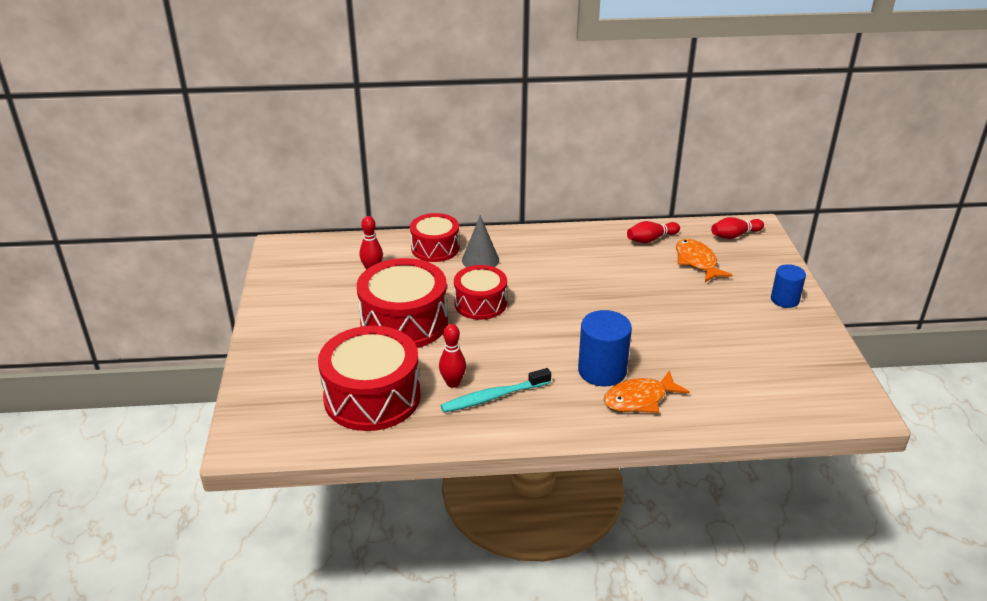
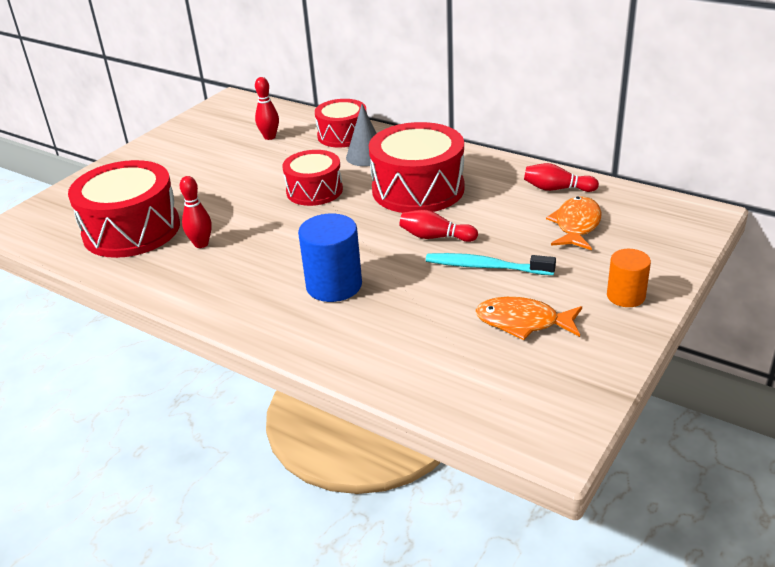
camera: 40 degrees right, 0 degrees up
red drum [357,258,448,348] -> red drum moved to [369,122,465,213]
turquoise toothbrush [441,368,551,413] -> turquoise toothbrush moved to [426,253,556,275]
orange fish [604,370,690,413] -> orange fish moved to [476,297,582,340]
red bowling pin [711,217,764,239] -> red bowling pin moved to [399,210,478,242]
blue cylinder [771,264,806,308] -> orange cylinder [607,249,651,307]

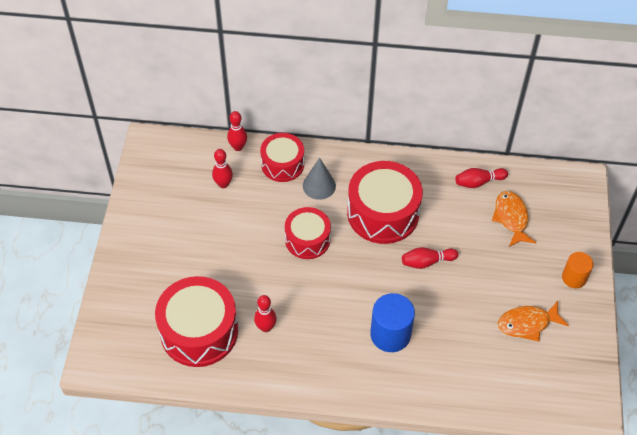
camera: 30 degrees left, 20 degrees up
turquoise toothbrush [426,253,556,275] -> none
none -> red bowling pin [227,111,247,151]

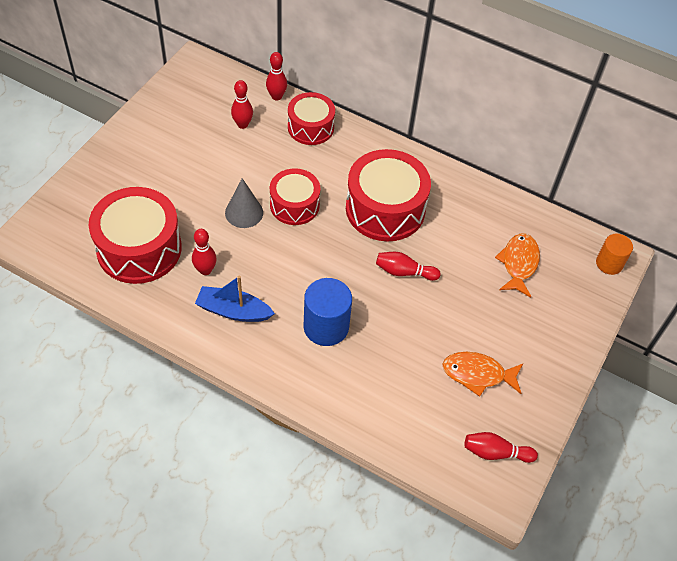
camera: 20 degrees right, 0 degrees up
grey cone [303,158,336,200] -> grey cone moved to [225,178,263,228]
red bowling pin [455,168,508,188] -> red bowling pin moved to [464,432,538,463]
orange cylinder [562,252,594,288] -> orange cylinder moved to [596,234,633,275]
none -> blue boat [195,276,275,322]

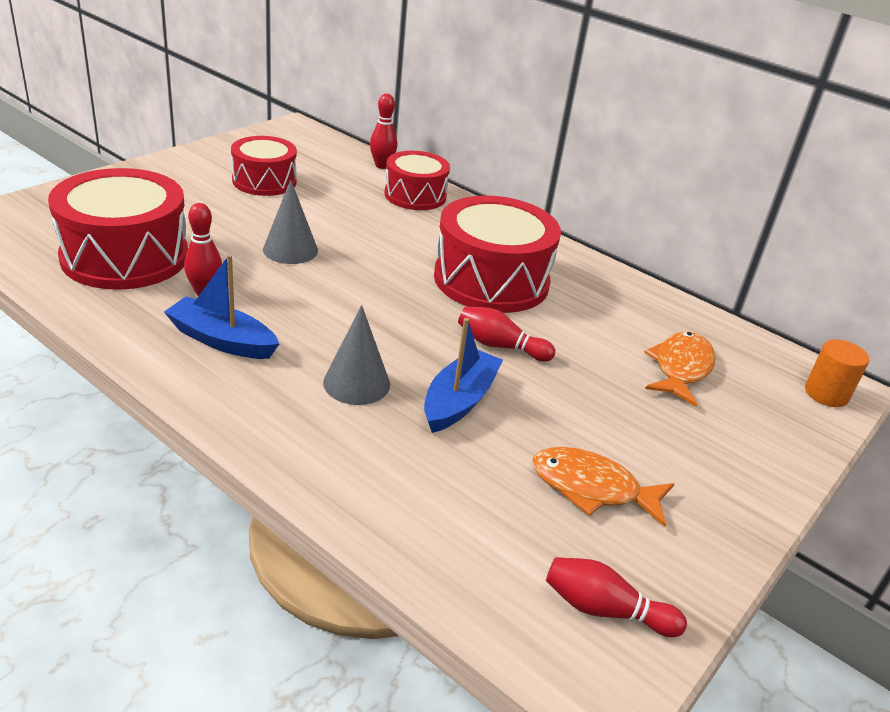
camera: 10 degrees right, 20 degrees down
red bowling pin [231,80,253,129] -> none
red drum [270,168,320,225] -> red drum moved to [231,136,297,196]
blue cylinder [303,278,352,346] -> grey cone [323,305,390,405]
none -> blue boat [424,318,503,433]

